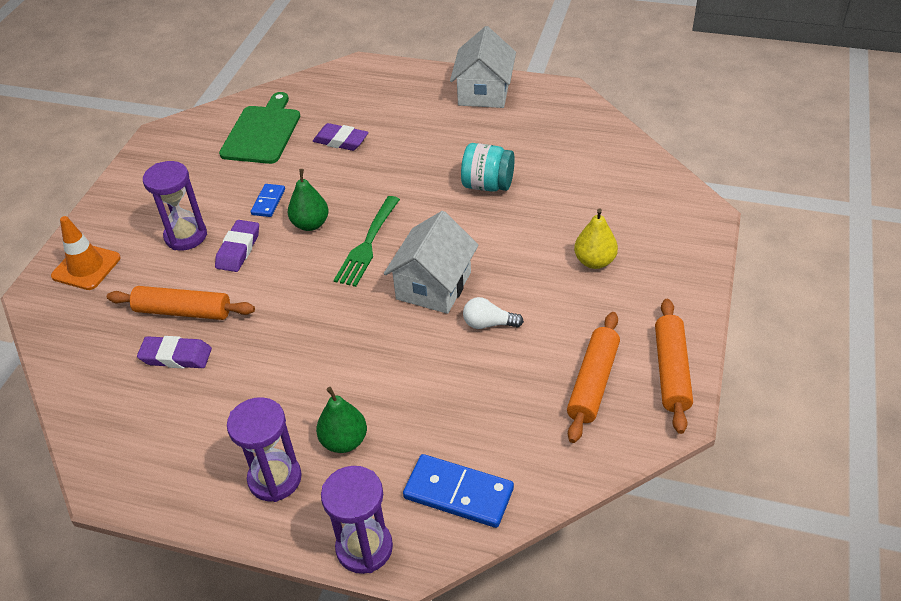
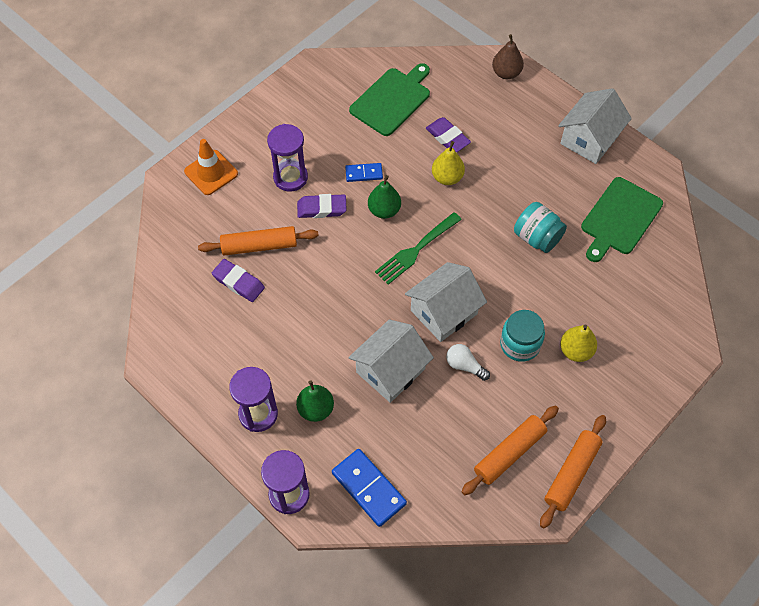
camera: 25 degrees right, 15 degrees up
orange rolling pin [107,286,255,320] -> orange rolling pin turned 45 degrees counterclockwise [198,226,319,256]
purple eraser [215,220,259,272] -> purple eraser turned 45 degrees clockwise [297,194,347,218]
blue domino [251,184,285,217] -> blue domino turned 45 degrees clockwise [345,163,383,182]
none -> white house [348,319,434,403]
none -> yellow pear [432,141,465,185]
none -> brown pear [492,34,524,79]
none -> turquoise jar [500,310,545,362]
none -> green cutting board [581,177,663,262]

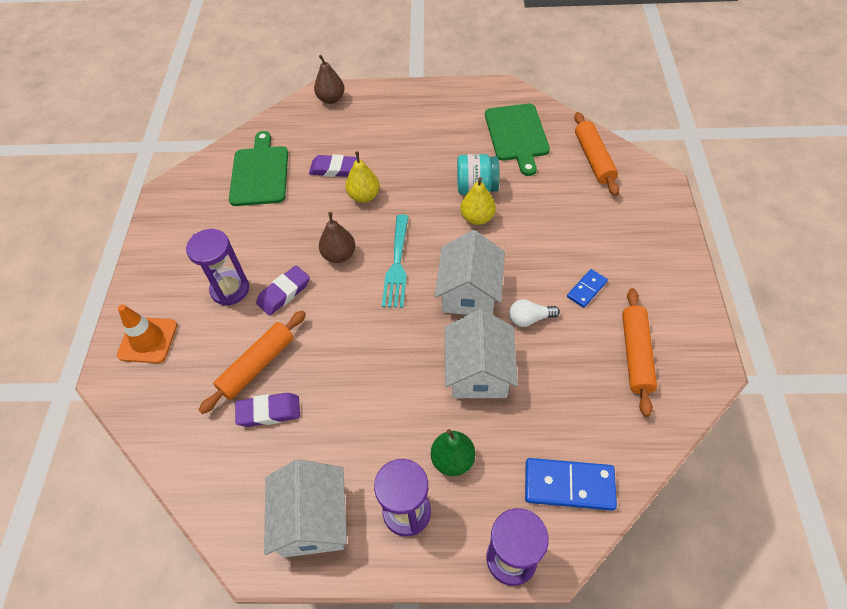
camera: 40 degrees left, 5 degrees down
blue domino [345,163,383,182] -> blue domino moved to [567,269,608,308]
green pear [368,175,401,219] -> brown pear [319,212,355,263]
green fork [375,212,462,285] -> turquoise fork [382,215,409,308]
turquoise jar [500,310,545,362] -> none
orange rolling pin [540,415,606,528] -> orange rolling pin moved to [574,112,619,196]
white house [558,88,632,164] -> white house moved to [264,459,347,557]
yellow pear [560,324,597,362] -> yellow pear moved to [460,177,496,225]

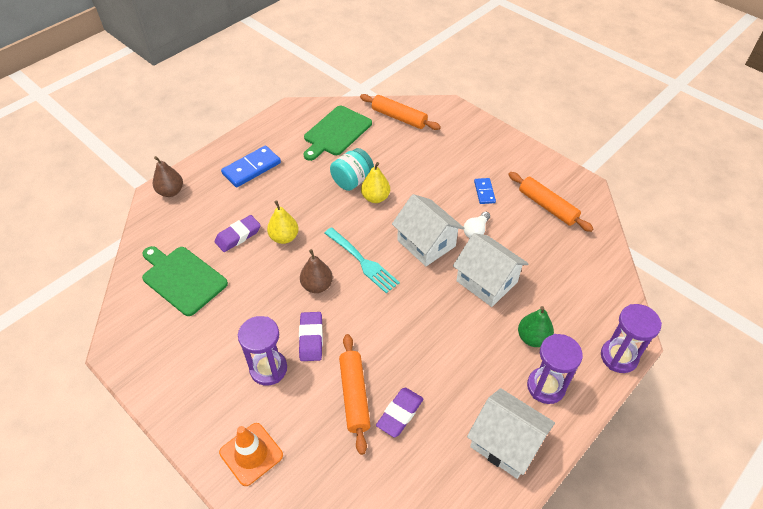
camera: 50 degrees left, 5 degrees down
green cutting board [485,104,550,176] -> green cutting board turned 90 degrees clockwise [303,106,372,161]
blue domino [525,458,617,511] -> blue domino moved to [221,146,281,188]

